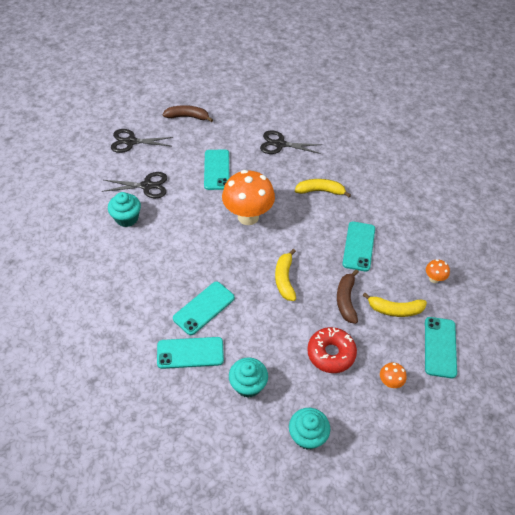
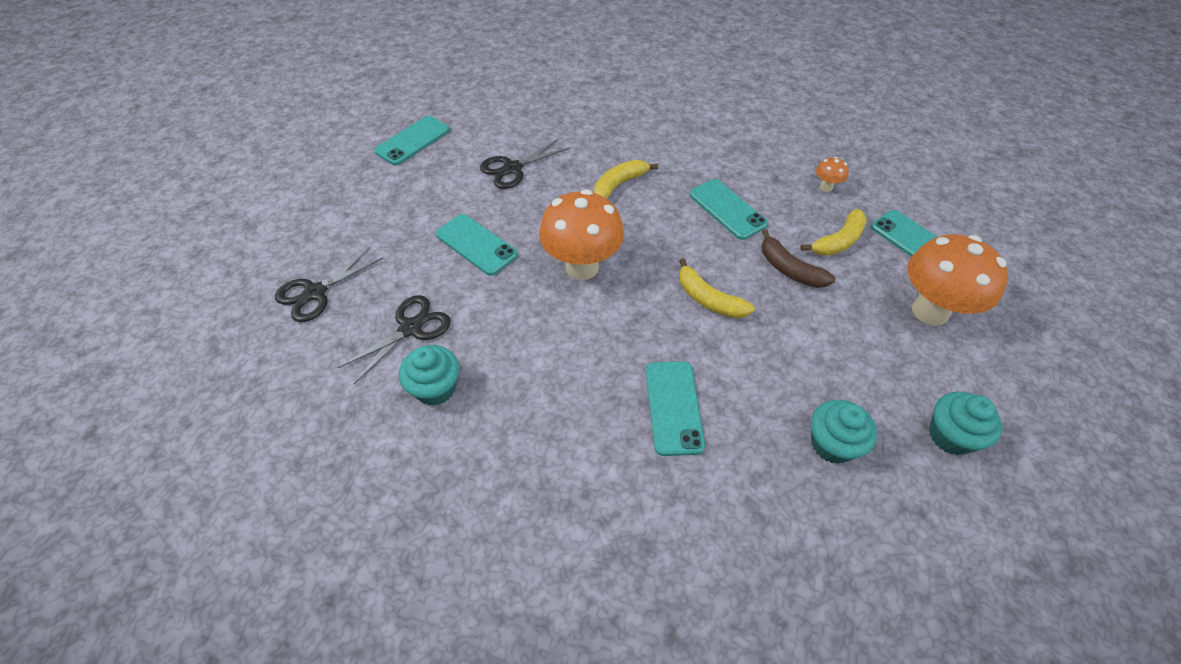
camera: 45 degrees left, 0 degrees up
turquoise phone [157,337,224,369] -> turquoise phone moved to [374,116,450,165]
brown banana [163,105,213,122] -> none
red donut [307,327,357,373] -> none
orange mushroom [380,362,407,388] -> orange mushroom [908,234,1008,326], size x2.33

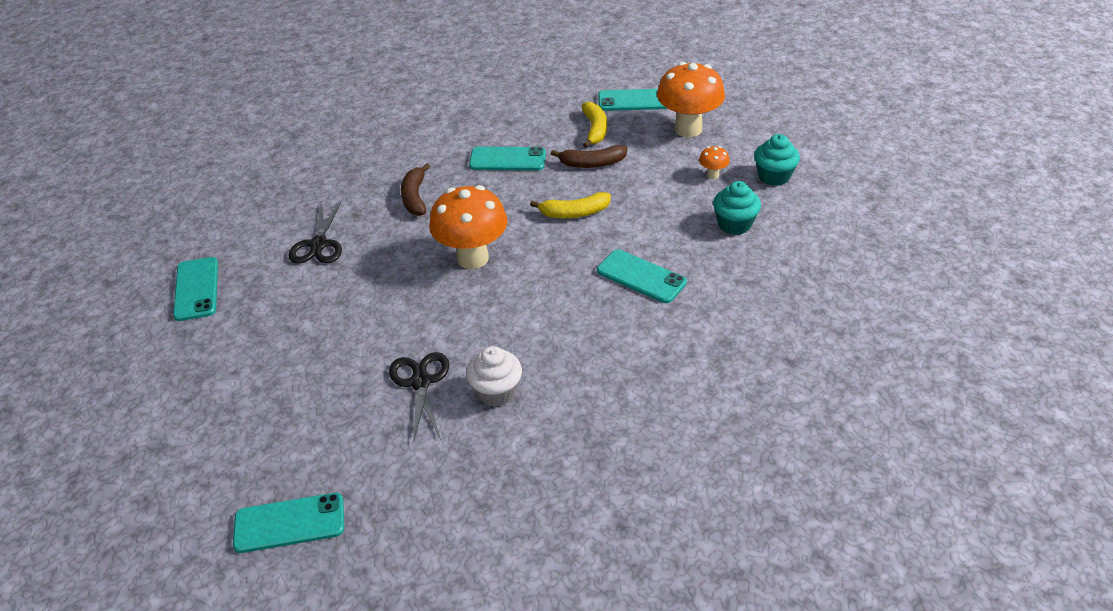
camera: 50 degrees left, 10 degrees down
black scissors [275,247,383,322] -> none
turquoise cupcake [399,345,459,406] -> white cupcake [466,346,522,407]
turquoise phone [436,214,518,276] -> turquoise phone moved to [233,493,344,553]
yellow banana [594,160,658,199] -> brown banana [401,163,430,216]
orange mushroom [816,157,849,192] -> orange mushroom moved to [699,146,730,179]

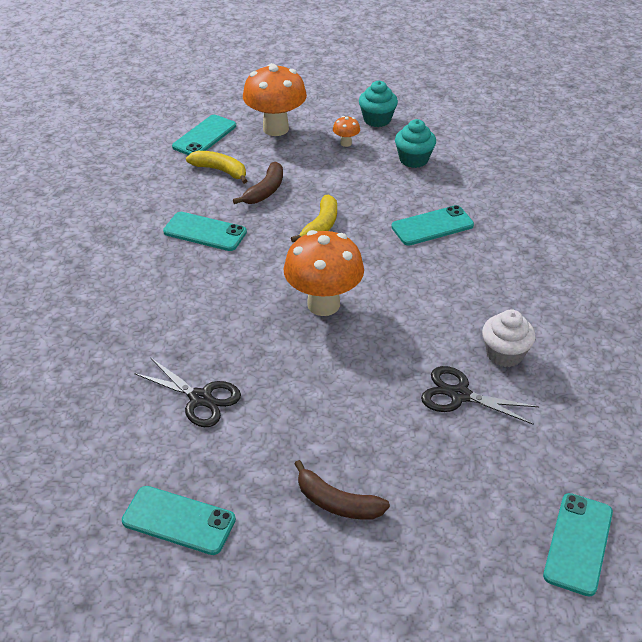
camera: 60 degrees left, 0 degrees up
brown banana [401,163,430,216] -> brown banana moved to [294,460,390,520]
turquoise phone [469,147,546,170] -> turquoise phone turned 75 degrees clockwise [163,212,247,251]

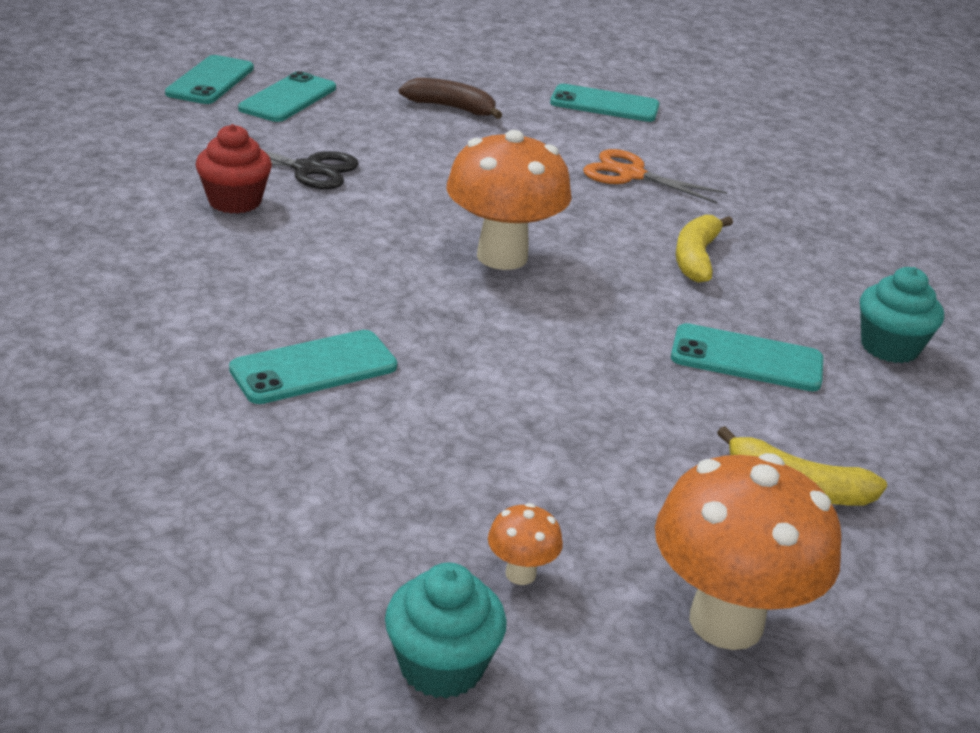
camera: 170 degrees right, 10 degrees down
black scissors [134,357,241,427] -> orange scissors [583,149,727,204]
turquoise phone [172,115,236,155] -> turquoise phone moved to [238,71,336,122]
brown banana [233,162,283,204] -> none
yellow banana [291,195,337,242] -> yellow banana moved to [676,215,733,283]
turquoise cupcake [395,119,436,168] -> turquoise cupcake moved to [860,267,944,363]
white cupcake [482,309,536,367] -> red cupcake [196,124,272,214]

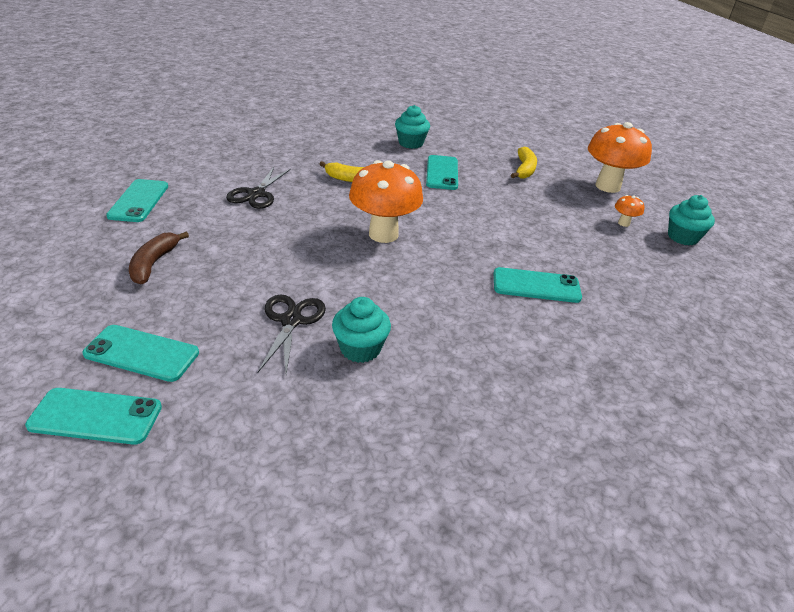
camera: 100 degrees left, 5 degrees up
red cupcake [196,124,272,214] -> turquoise cupcake [332,297,391,363]
turquoise phone [229,330,397,404] -> turquoise phone turned 45 degrees counterclockwise [493,267,582,303]
orange scissors [583,149,727,204] -> black scissors [226,167,291,209]

